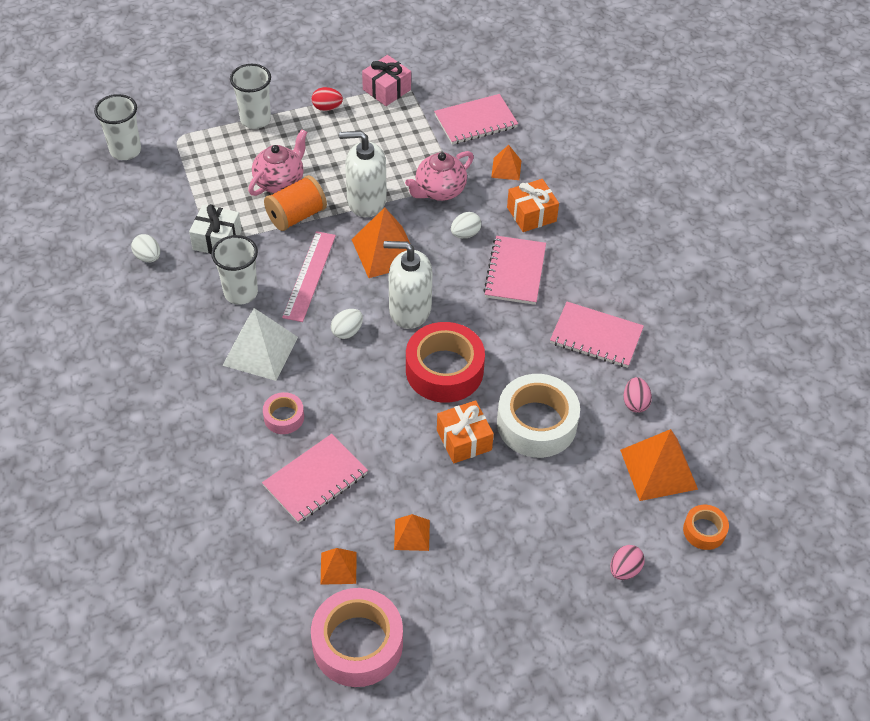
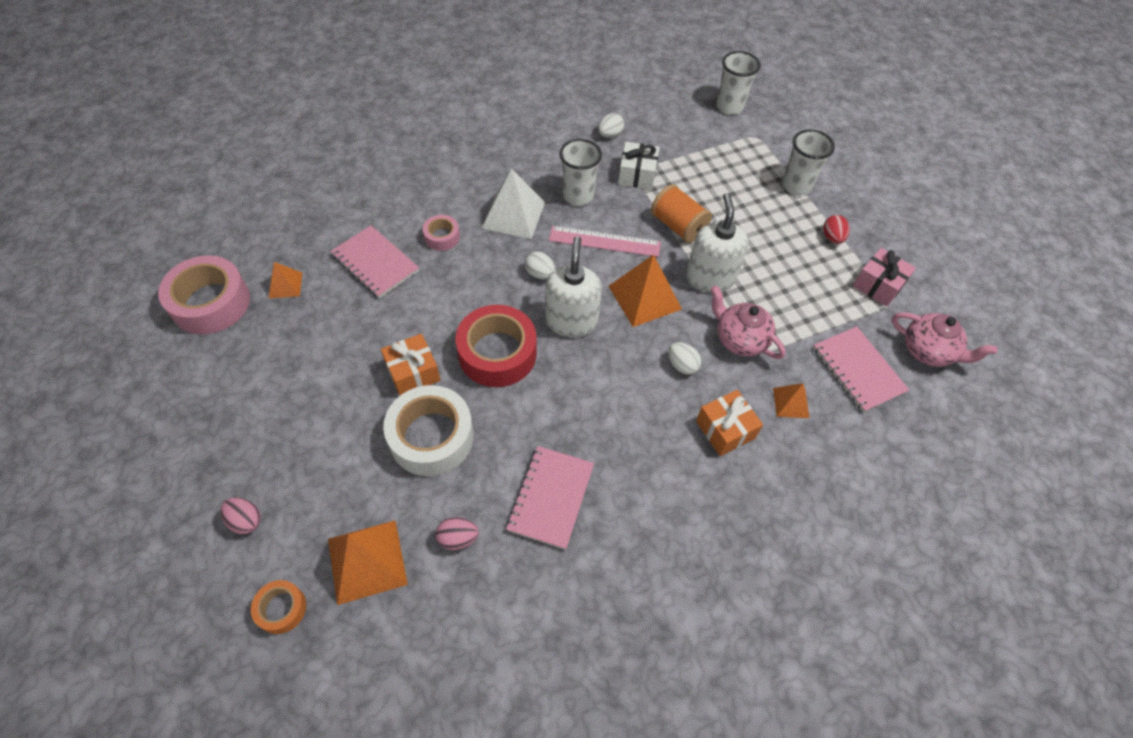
camera: 85 degrees right, 5 degrees up
pink teapot [248,129,307,196] -> pink teapot moved to [891,312,997,367]
orange pyramid [394,514,430,551] -> none
pink notebook [483,236,546,305] -> none

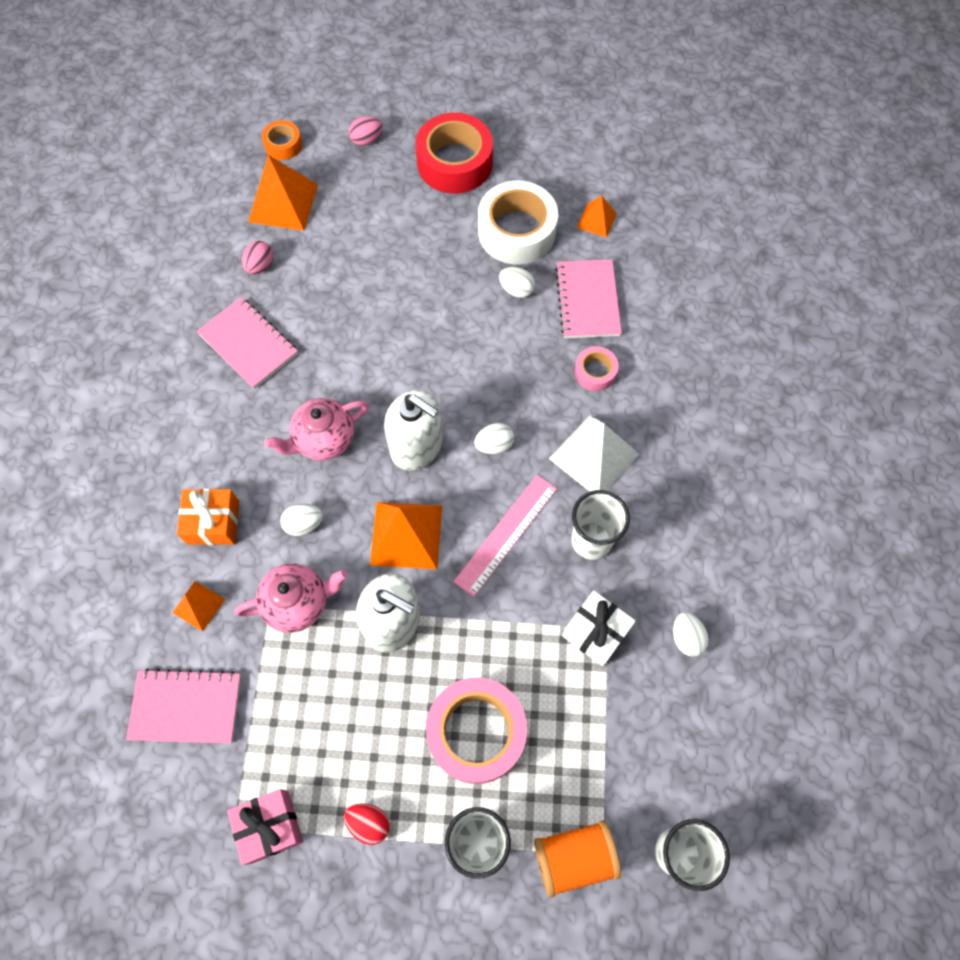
camera: 120 degrees right, 10 degrees up
pink tape [158,255,250,335] -> pink tape moved to [426,677,527,784]
pink notebook [330,225,419,298] -> pink notebook turned 75 degrees counterclockwise [555,259,622,338]
orange gift [381,334,440,396] -> none
white tape [383,385,474,476] -> white tape moved to [478,181,558,264]
red tape [456,305,537,387] -> red tape moved to [416,113,493,194]
orange spool [651,184,712,243] -> orange spool moved to [534,821,621,898]
pink teapot [891,312,997,367] -> pink teapot moved to [264,398,369,460]
none -> white egg [499,267,535,298]

